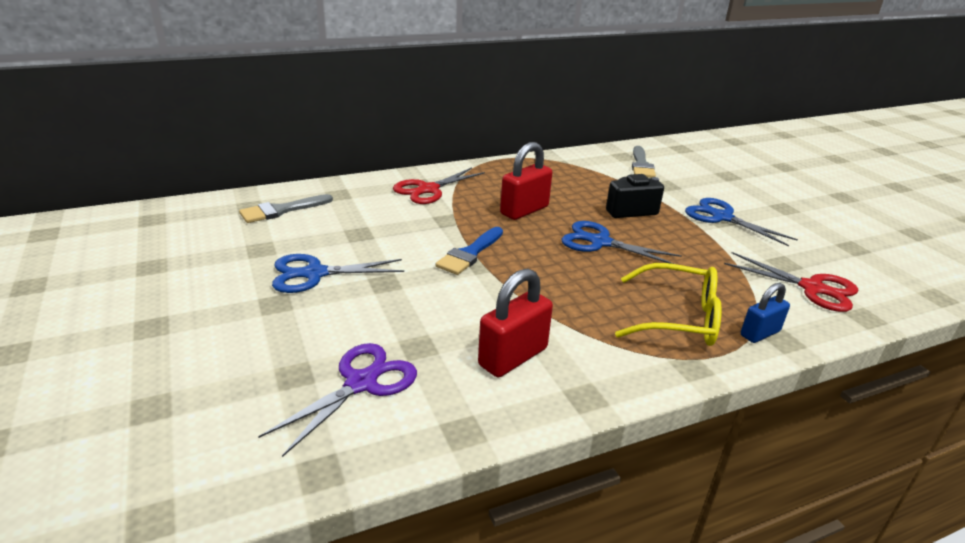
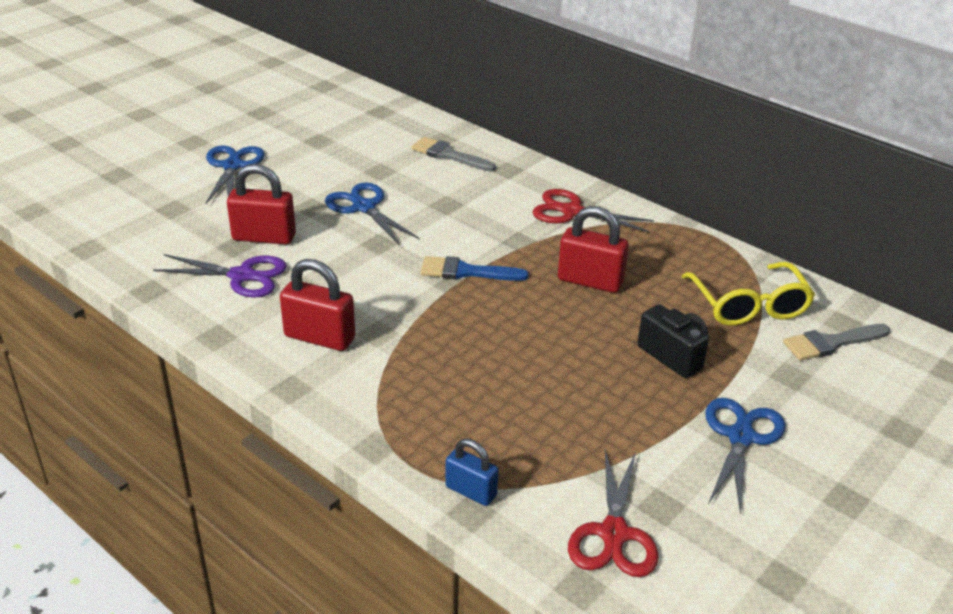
camera: 65 degrees right, 5 degrees up
blue scissors [561,221,682,264] -> blue scissors moved to [206,146,265,204]
yellow glasses [615,263,722,346] -> yellow glasses moved to [682,262,815,326]
none -> red padlock [227,164,296,245]

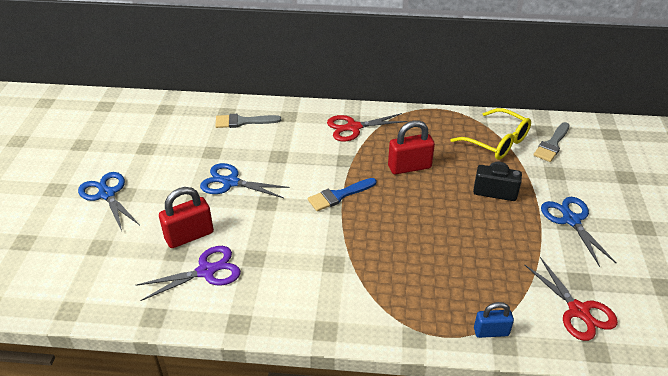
camera: 35 degrees left, 5 degrees up
red padlock [280,259,355,351] -> none

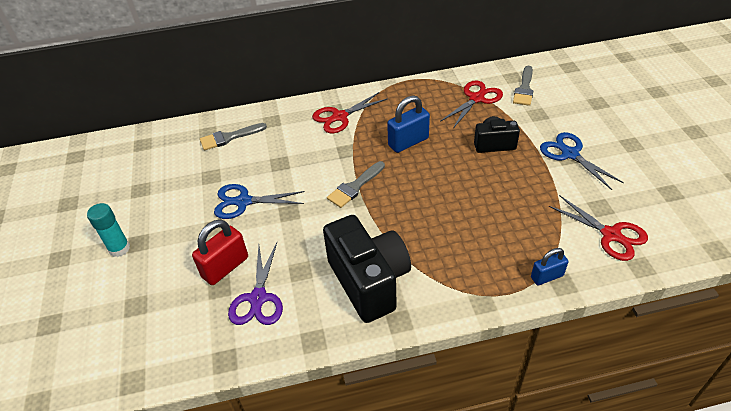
camera: 15 degrees left, 5 degrees up
blue scissors [78,172,140,231] -> turquoise glue stick [87,203,130,257]
purple scissors [136,246,241,301] -> purple scissors turned 135 degrees clockwise [228,243,283,325]
blue brush [308,178,377,211] -> grey brush [327,161,385,208]
red padlock [388,120,435,174] -> blue padlock [387,95,430,153]
yellow glasses [451,108,531,160] -> red scissors [440,80,503,128]
none -> black camera [323,215,411,323]

